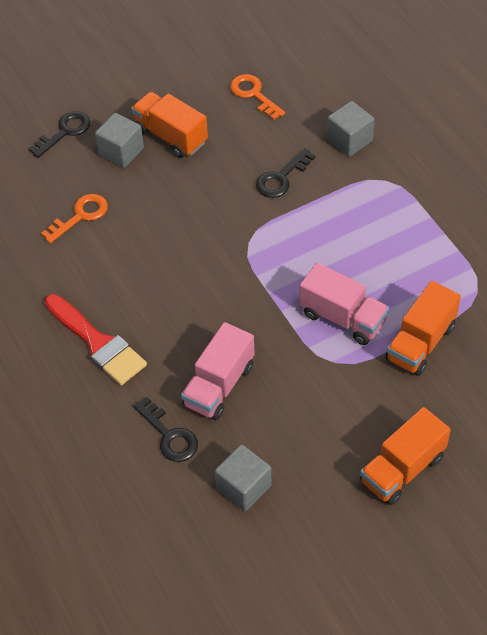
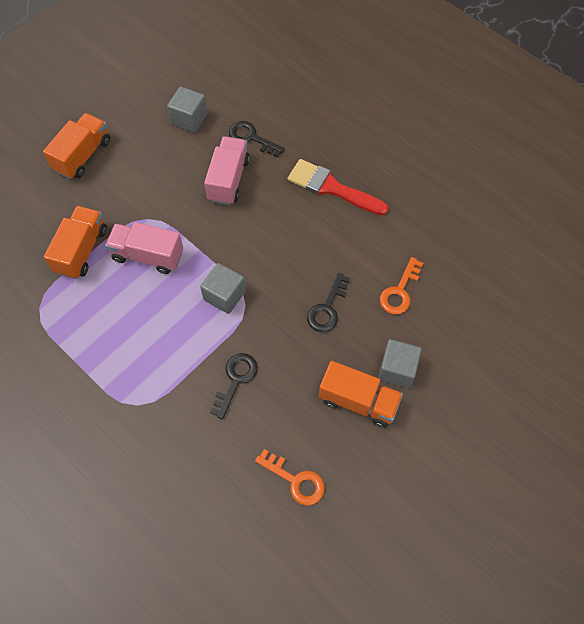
camera: 160 degrees right, 10 degrees up
black key [29,111,90,158] -> black key moved to [307,273,350,332]
grey cube [327,101,375,157] -> grey cube moved to [200,263,246,314]

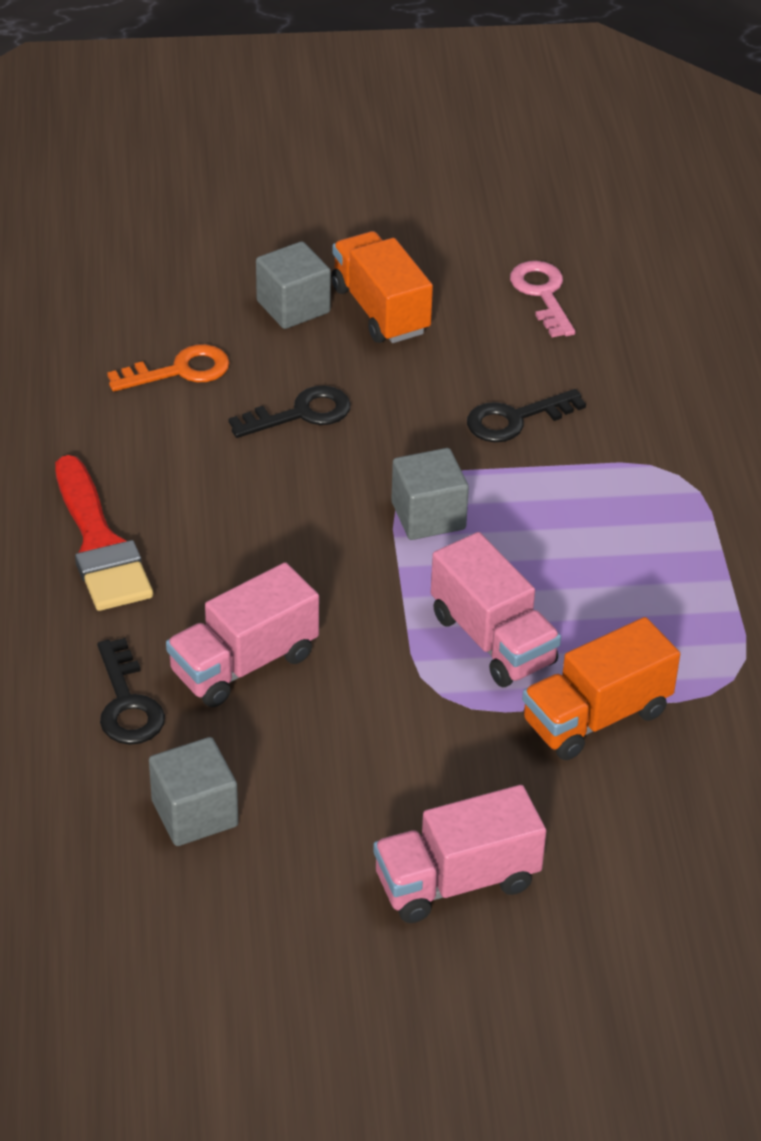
camera: 140 degrees left, 20 degrees down
orange truck [43,113,110,179] -> pink truck [373,785,546,923]
orange key [255,449,325,506] -> pink key [510,261,576,337]

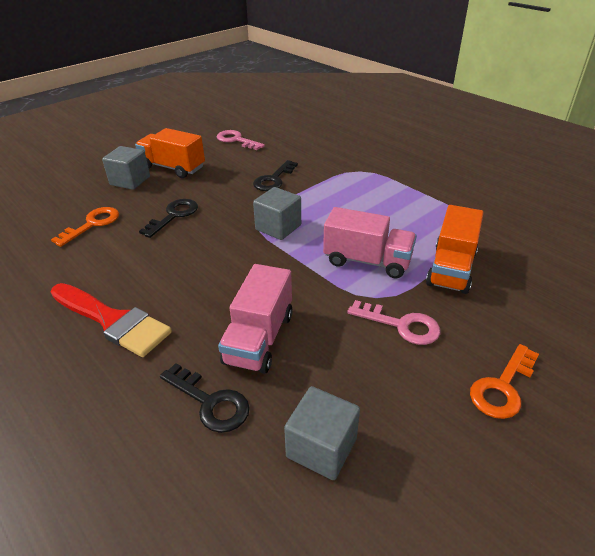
camera: 35 degrees left, 5 degrees down
pink truck [373,785,546,923] -> orange key [470,344,539,419]
none -> pink key [347,300,440,345]

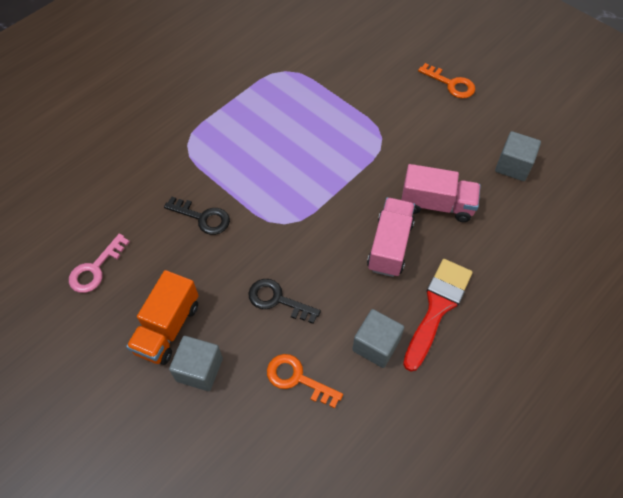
camera: 95 degrees left, 20 degrees up
black key [160,363,250,433] -> none
grey cube [253,187,301,240] -> grey cube moved to [352,309,404,368]
pink truck [323,207,417,278] -> pink truck moved to [367,197,415,277]
pink key [347,300,440,345] -> none
orange truck [426,205,484,294] -> none

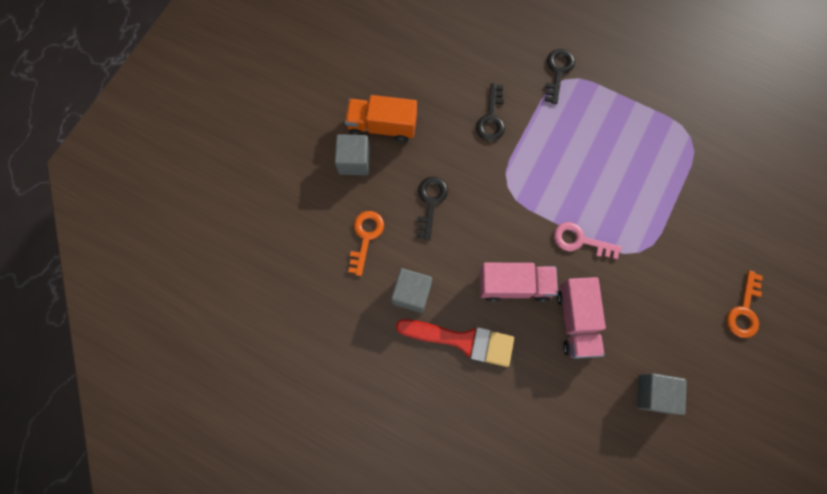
camera: 75 degrees right, 15 degrees up
pink key [69,234,130,293] -> pink key moved to [554,222,622,259]
none -> black key [545,49,575,104]

